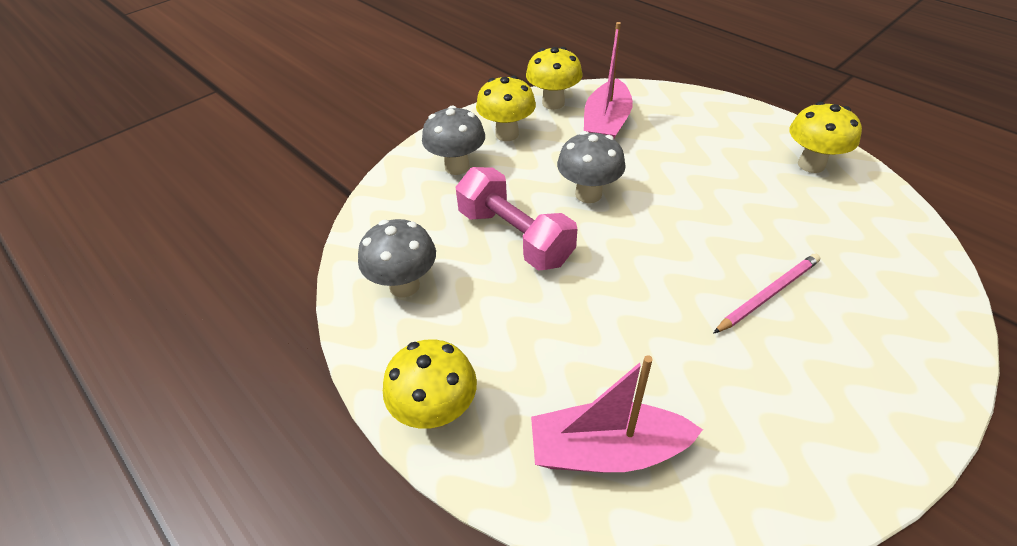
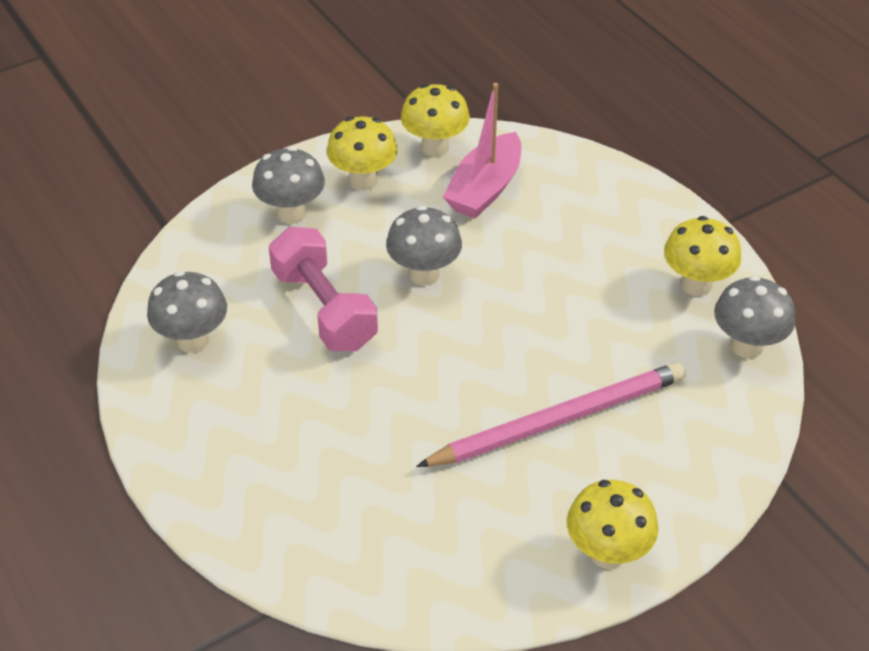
camera: 10 degrees right, 0 degrees up
yellow mushroom [383,339,477,429] -> yellow mushroom moved to [567,480,659,569]
pink boat [531,355,703,473] -> none
pink pencil [713,253,820,334] -> pink pencil [416,362,686,467], size x1.75
none -> grey mushroom [714,276,795,359]

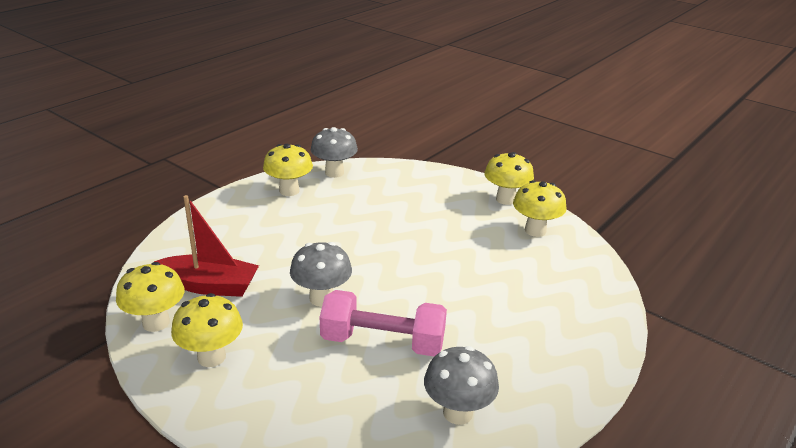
camera: 110 degrees left, 15 degrees down
grey mushroom [252,147,325,224] -> none
pink dumbbell [269,227,378,351] -> pink dumbbell turned 60 degrees clockwise [320,290,447,356]
pink pencil [416,362,686,467] -> none
pink boat [443,83,521,219] -> red boat [154,195,259,297]
none -> yellow mushroom [513,180,566,237]

